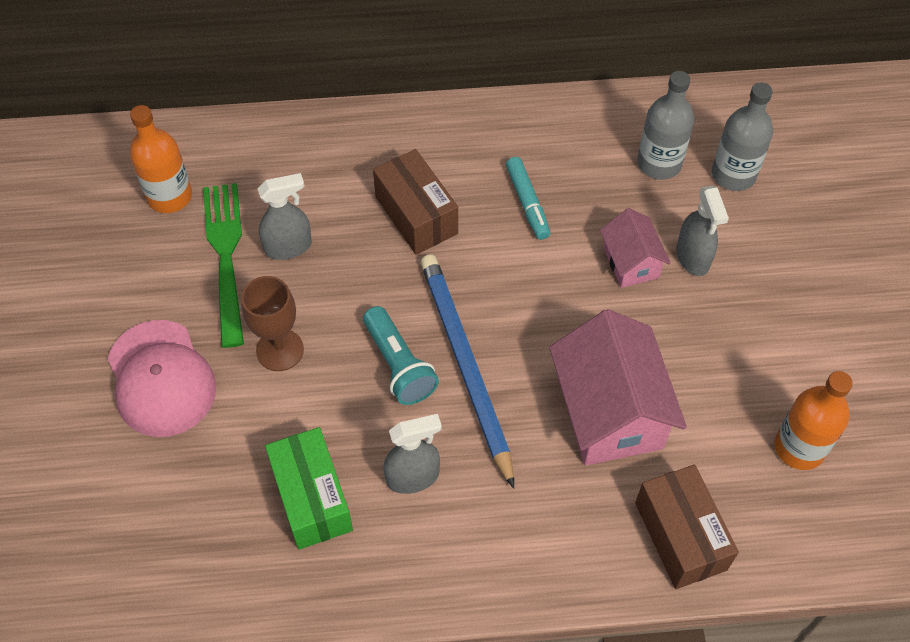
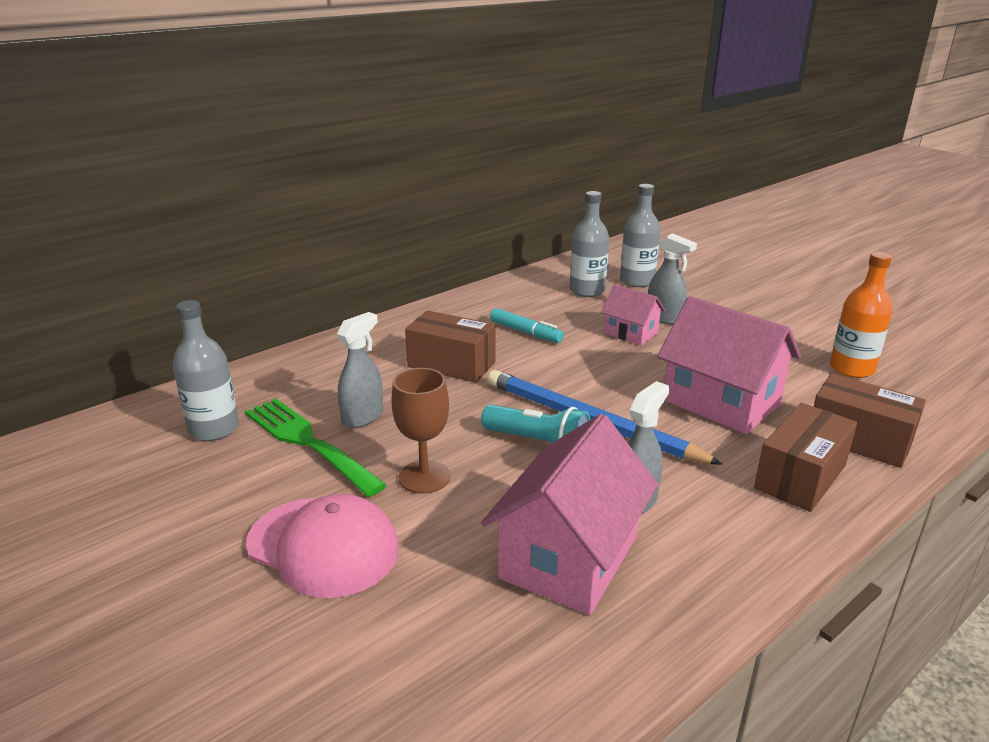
camera: 35 degrees left, 30 degrees down
orange bottle [130,105,192,213] -> grey bottle [173,300,239,441]
green box [265,427,353,550] -> pink house [481,414,658,615]
none -> brown box [754,403,857,512]

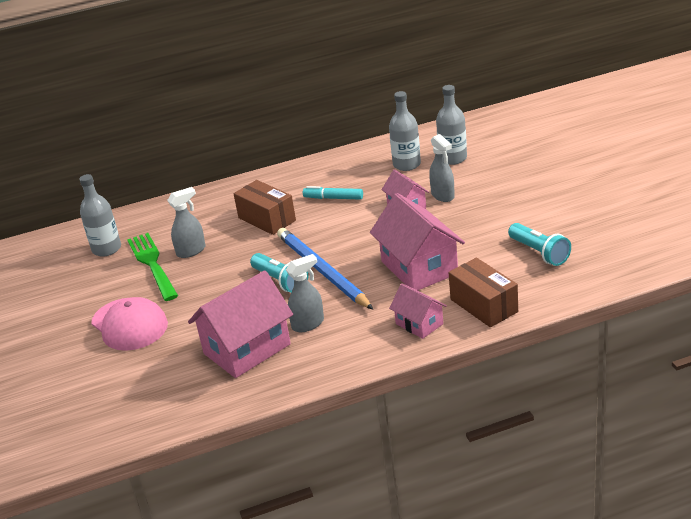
camera: 25 degrees right, 5 degrees up
brown goblet [391,368,450,494] -> none
turquoise marker [490,308,564,343] -> turquoise marker turned 135 degrees clockwise [303,186,363,200]
brown box [754,403,857,512] -> pink house [389,283,447,339]
orange bottle [830,252,893,378] -> turquoise flashlight [508,223,571,266]

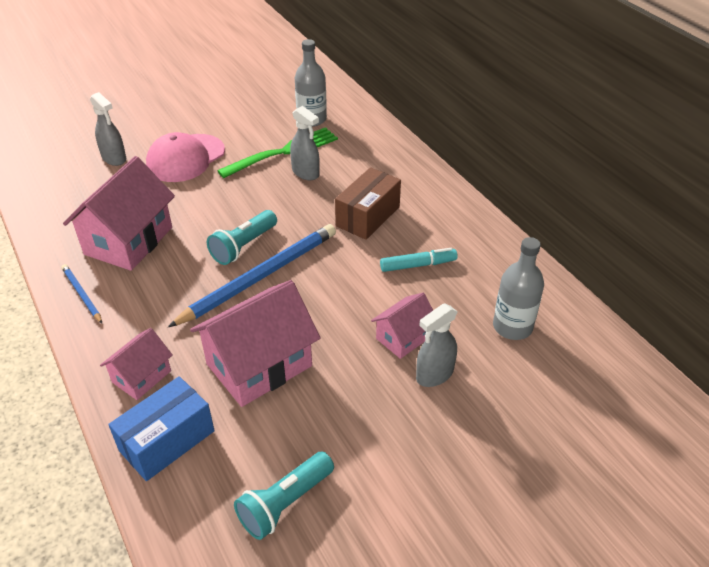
camera: 75 degrees right, 10 degrees up
pink house [188,271,293,378] -> pink house turned 75 degrees clockwise [63,156,175,271]
grey spray bottle [286,254,324,332] -> grey spray bottle moved to [90,92,126,166]
turquoise marker [303,186,363,200] -> turquoise marker turned 75 degrees clockwise [380,248,458,272]
grey bottle [436,85,467,165] -> none
brown box [449,258,518,327] -> blue box [108,376,215,481]
none -> blue pencil [61,264,102,323]

